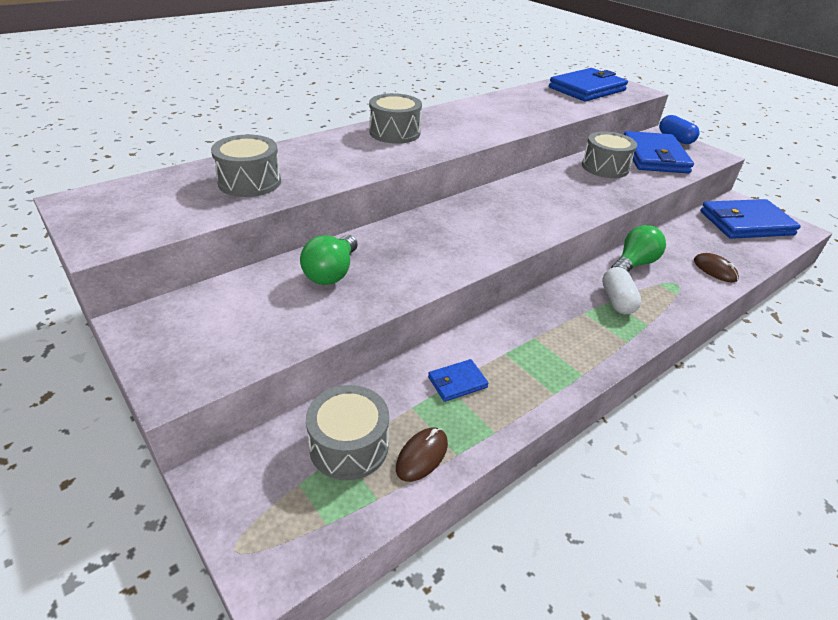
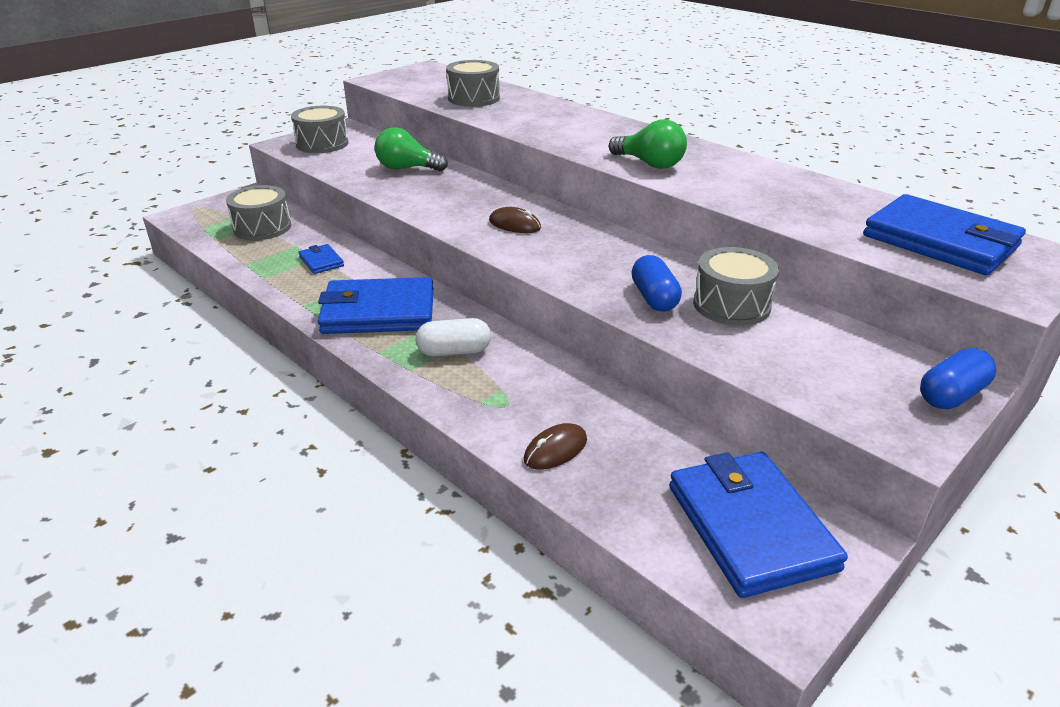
camera: 85 degrees right, 5 degrees down
grey drum [369,93,422,144] -> grey drum moved to [291,106,349,153]
brown mouse [396,428,448,482] -> brown mouse moved to [489,207,541,233]
green light bulb [611,225,666,272] -> green light bulb moved to [609,119,687,169]
blue wallet [624,131,694,173] -> blue wallet moved to [318,277,434,334]
none -> blue capsule [632,255,682,311]

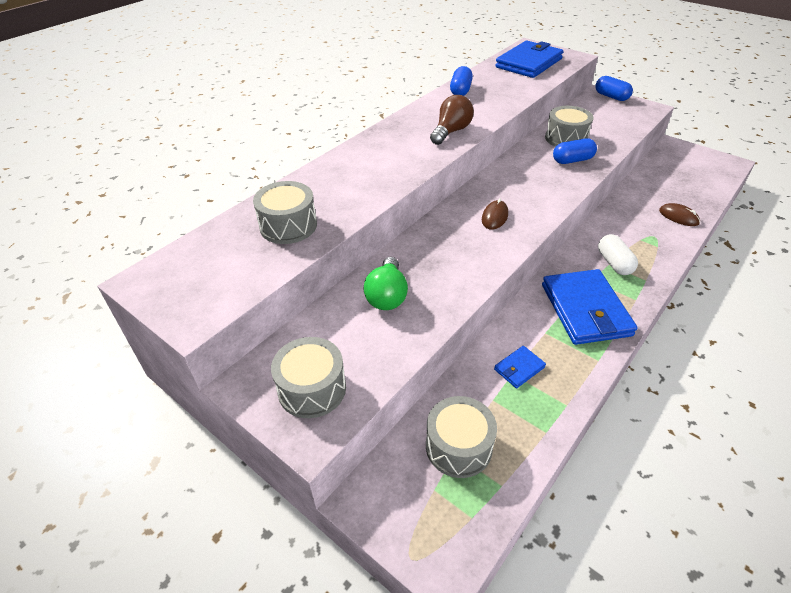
camera: 95 degrees left, 10 degrees up
green light bulb [609,119,687,169] -> brown light bulb [430,95,474,145]
blue wallet [669,452,848,598] -> none
none -> blue capsule [450,66,473,96]

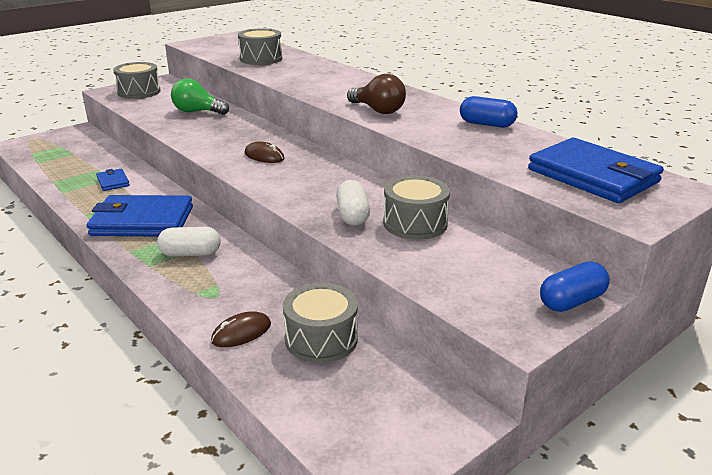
camera: 100 degrees right, 15 degrees down
grey drum [426,396,497,478] -> grey drum moved to [283,283,358,363]
blue capsule [553,139,597,164] -> white capsule [336,180,370,226]

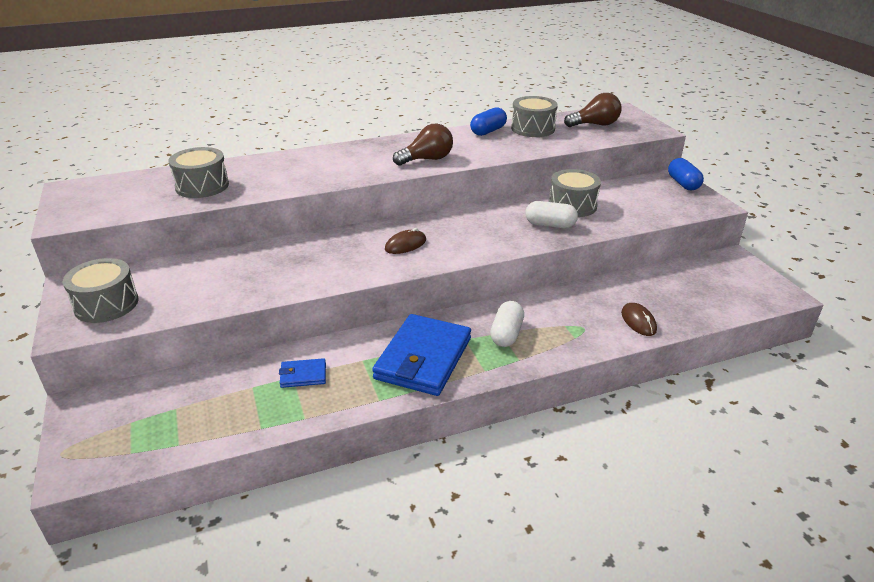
camera: 70 degrees left, 5 degrees up
green light bulb [171,79,229,115] -> none
grey drum [283,283,358,363] -> grey drum moved to [511,96,558,137]
blue wallet [528,138,664,203] -> brown light bulb [564,93,621,127]

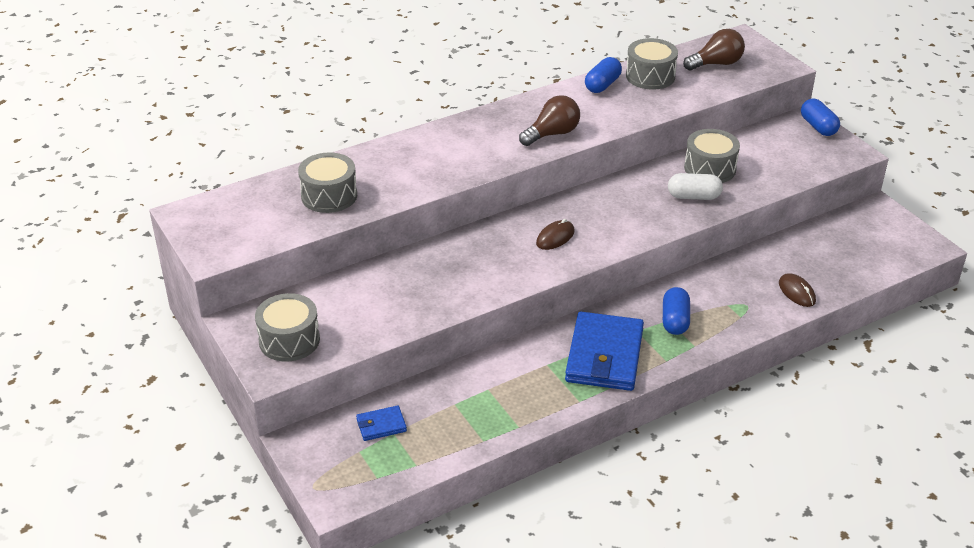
camera: 10 degrees left, 5 degrees up
blue wallet [279,358,326,388] -> blue wallet moved to [356,405,407,441]
white capsule [490,301,524,347] -> blue capsule [663,287,690,335]

